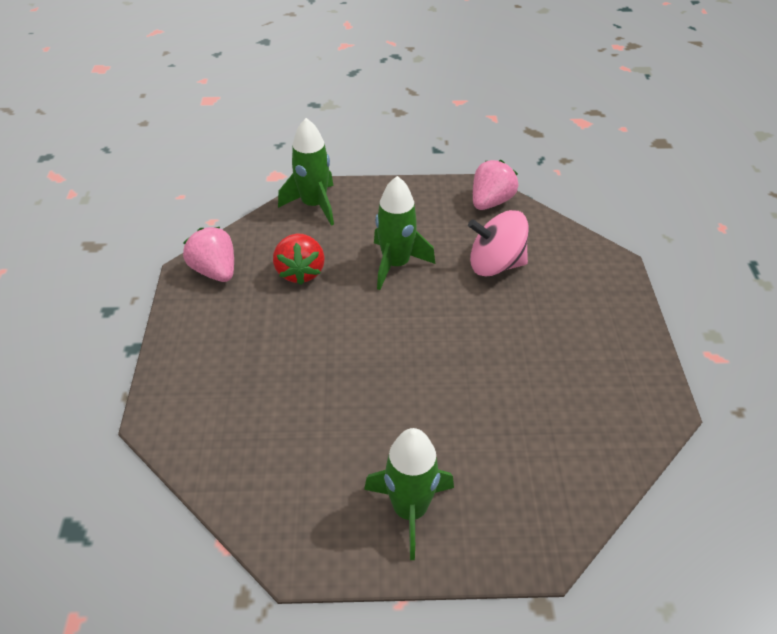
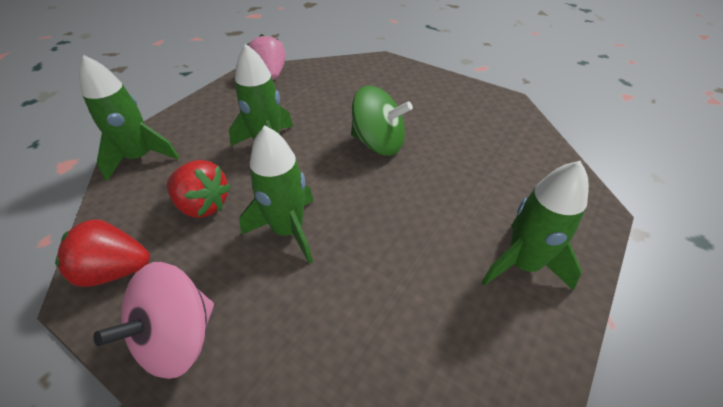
camera: 55 degrees left, 0 degrees up
pink strawberry [183,227,234,282] -> red strawberry [55,219,150,287]
pink spinning top [468,210,529,277] -> pink spinning top moved to [93,262,214,379]
none -> green rocket [239,125,314,264]
none -> green spinning top [351,86,413,156]

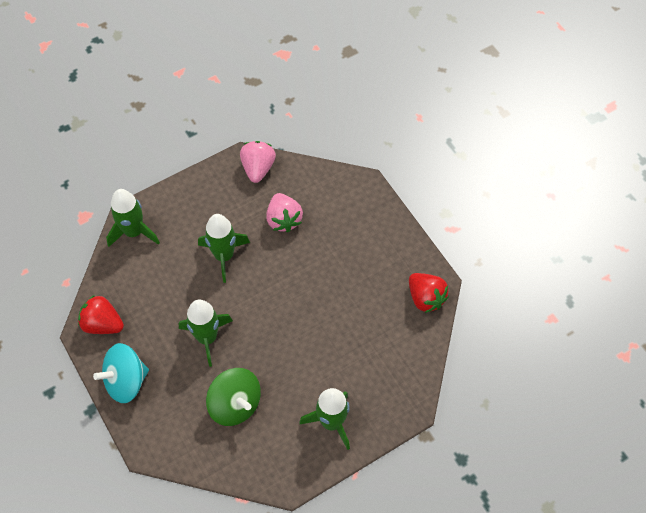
camera: 25 degrees right, 15 degrees up
pink spinning top [93,262,214,379] -> turquoise spinning top [93,343,149,403]
red strawberry [167,160,231,218] -> red strawberry moved to [409,273,449,313]
green spinning top [351,86,413,156] -> green spinning top moved to [206,368,261,426]
none -> pink strawberry [266,193,303,232]

